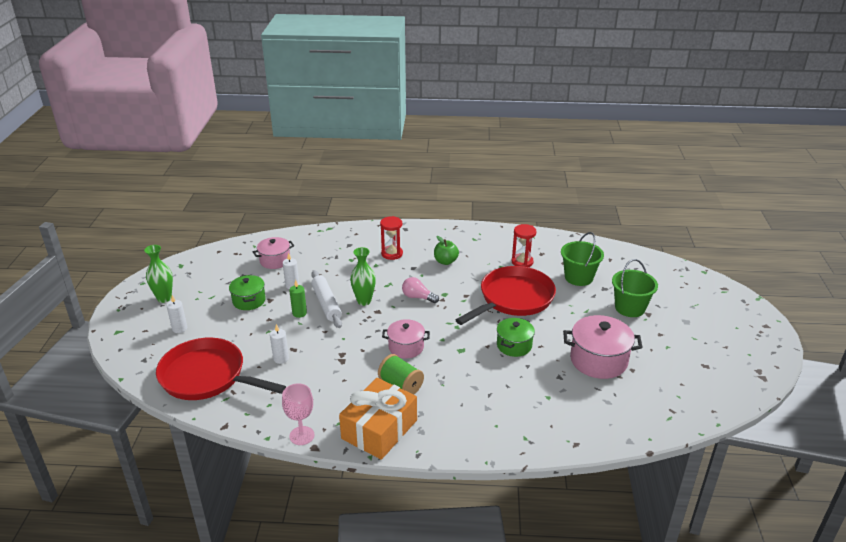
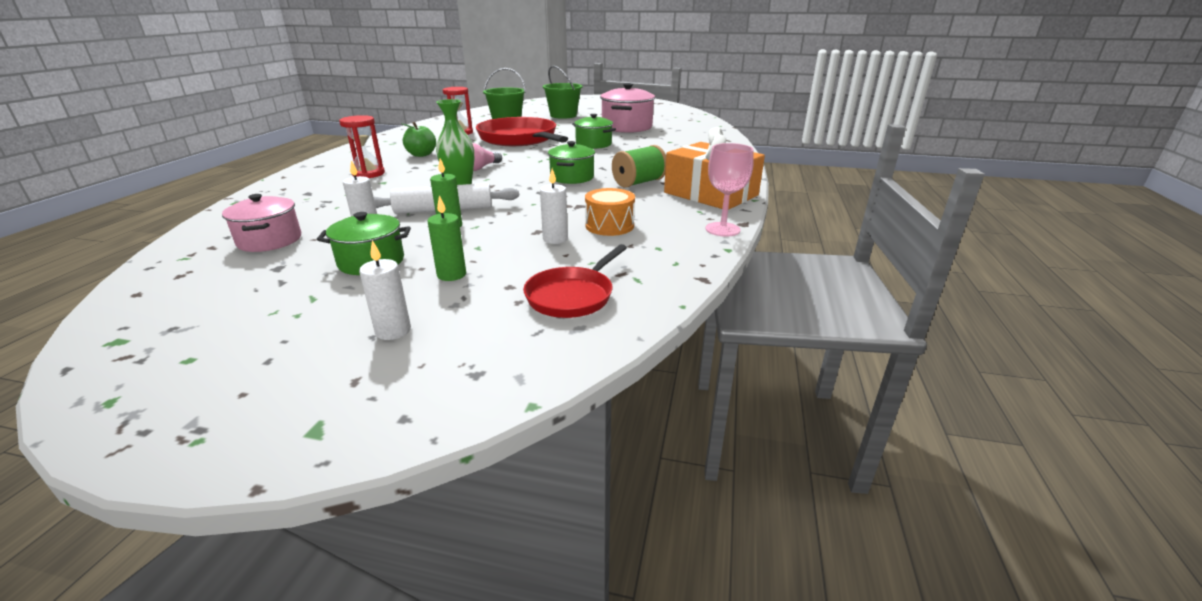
camera: 80 degrees left, 5 degrees down
green vase [144,245,173,303] -> none
red pan [156,338,286,400] -> red pan [523,244,627,318], size x0.54
pink pot [382,319,430,358] -> green pot [548,141,595,184]
none -> green candle [428,195,466,281]
none -> orange drum [585,188,635,236]

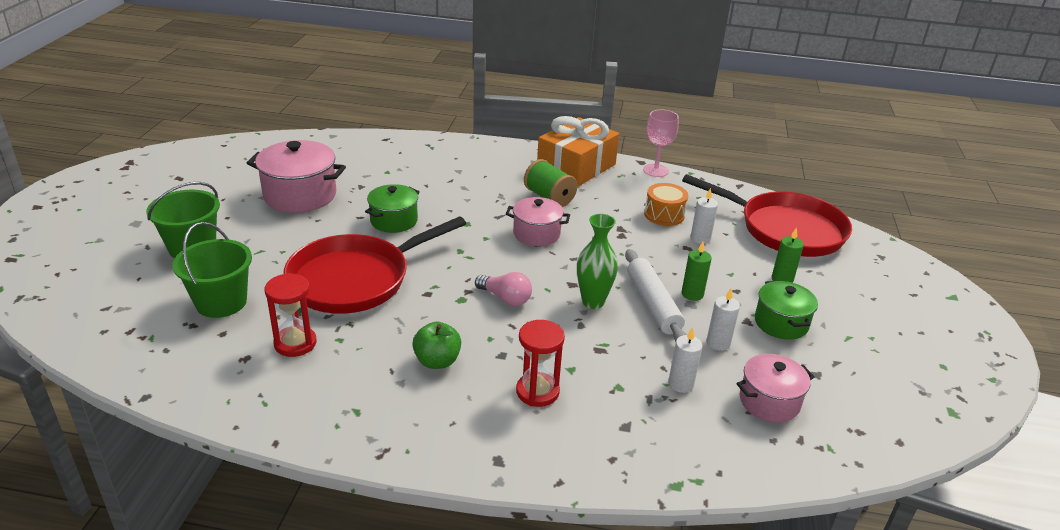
camera: 95 degrees left, 5 degrees up
white candle [359,240,411,340] -> white candle moved to [668,327,702,393]
red pan [523,244,627,318] -> red pan [682,174,852,257], size x1.86
green pot [548,141,595,184] -> pink pot [506,197,570,246]

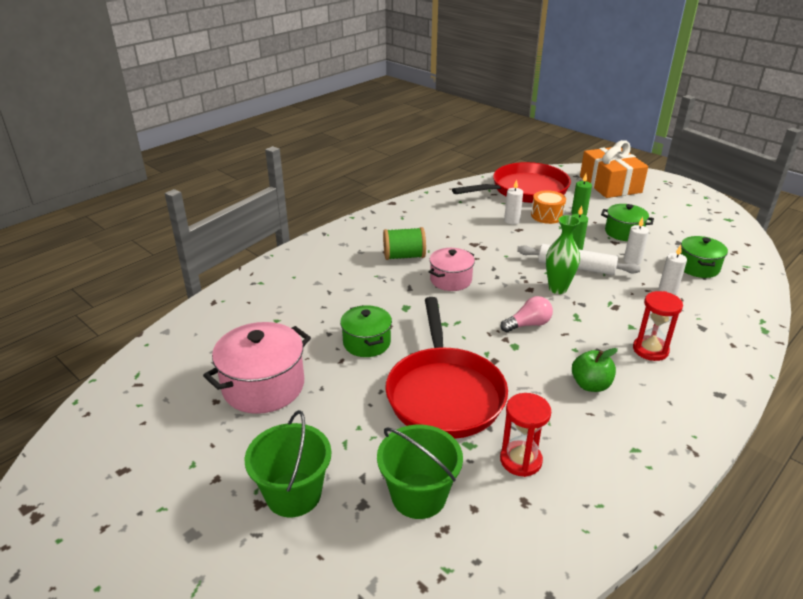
camera: 55 degrees left, 0 degrees up
orange gift [537,116,619,187] -> orange gift moved to [580,140,648,198]
pink goblet [643,110,679,177] -> none
orange drum [644,183,688,226] -> orange drum moved to [531,190,566,224]
pink pot [736,354,815,422] -> green pot [681,236,728,278]

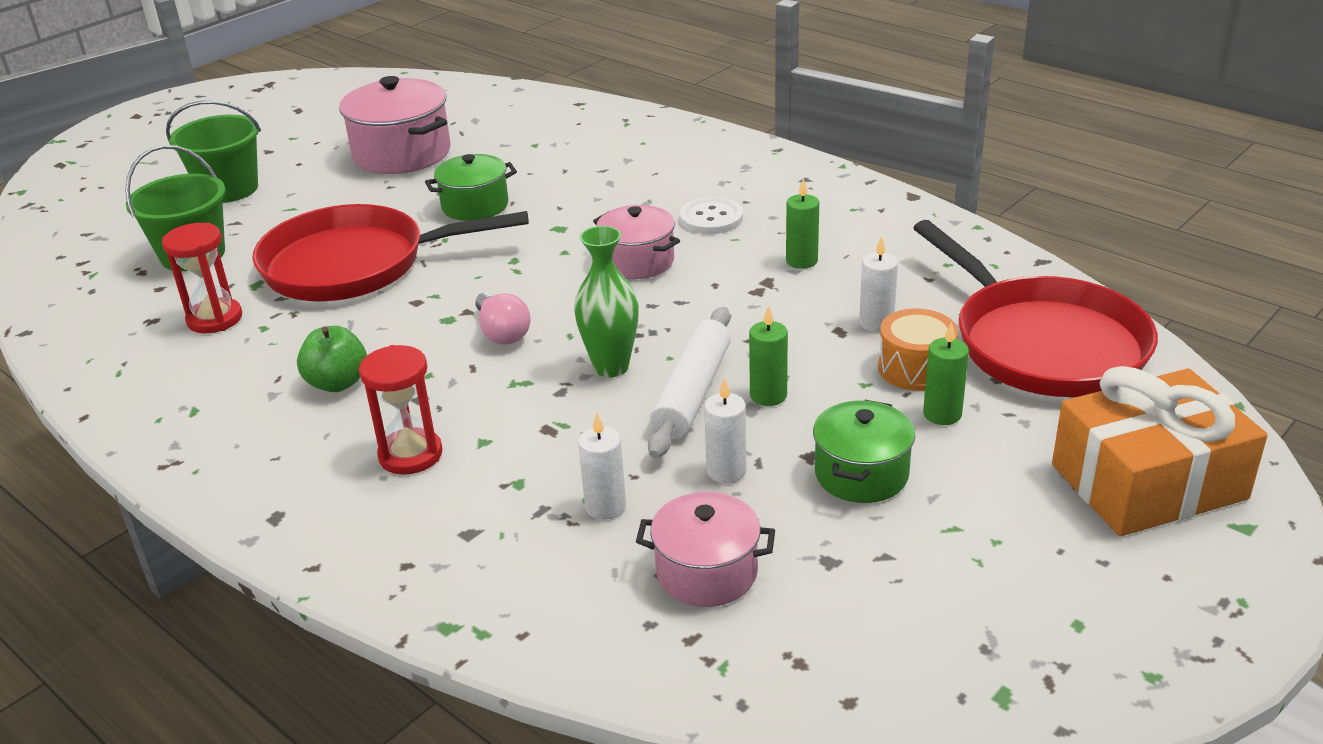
camera: 90 degrees right, 0 degrees up
green spool [383,227,426,260] -> white button [680,197,743,234]
green pot [681,236,728,278] -> pink pot [636,492,775,607]
none -> green candle [786,178,819,269]

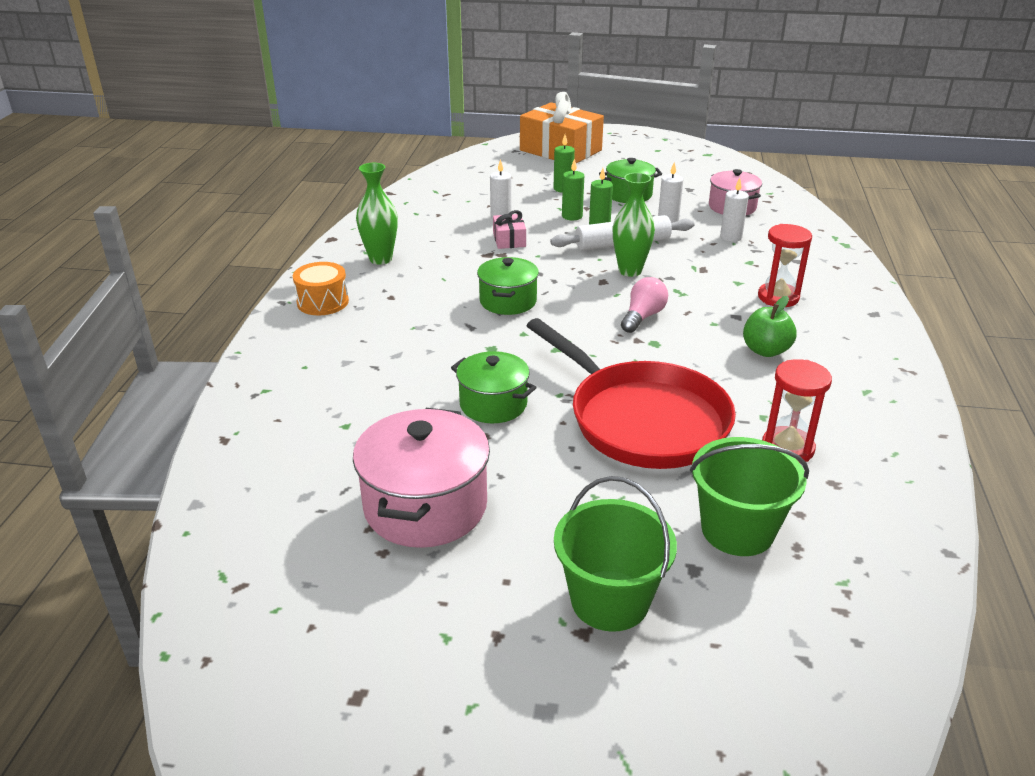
camera: 125 degrees left, 0 degrees up
pink pot [593,205,680,279] -> green pot [477,257,539,315]
white button [680,197,743,234] -> none
green candle [786,178,819,269] -> green candle moved to [562,159,584,220]
orange drum [878,308,958,391] -> orange drum moved to [293,262,349,316]
red pan [913,220,1158,397] -> none
none -> green vase [356,163,398,265]
none -> pink gift [493,210,526,249]

